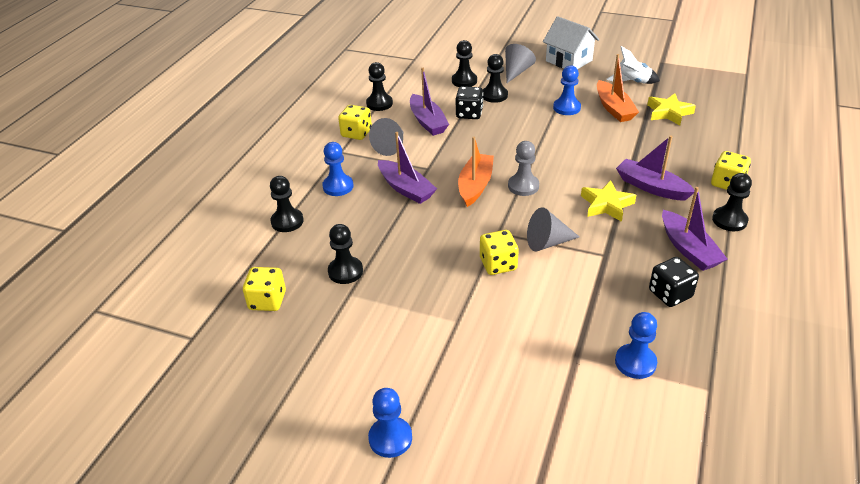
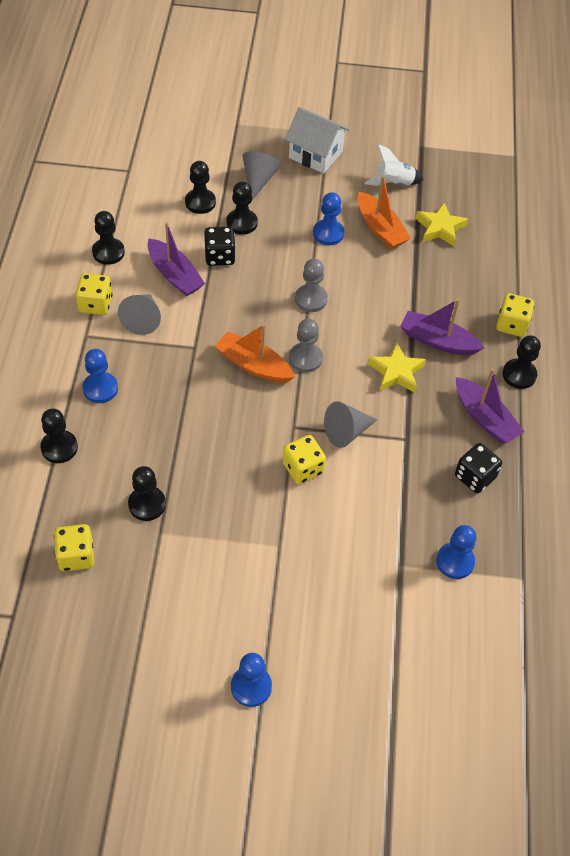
camera: 20 degrees left, 15 degrees up
purple boat [378,132,437,204] -> none
orange boat [458,137,494,207] -> orange boat turned 60 degrees counterclockwise [215,324,295,383]
none -> grey pawn [295,259,328,312]

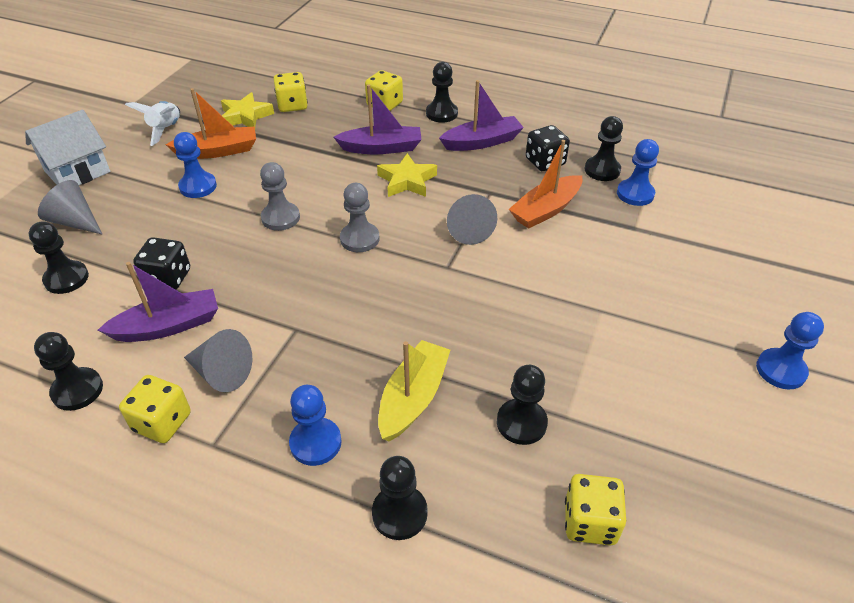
camera: 70 degrees left, 10 degrees down
orange boat [215,324,295,383] -> orange boat moved to [509,140,582,228]
black pawn [226,181,258,235] -> black pawn moved to [585,116,623,181]
yellow dice [283,435,326,484] -> yellow dice moved to [273,72,308,112]
purple boat [400,299,484,355] -> purple boat turned 135 degrees counterclockwise [334,84,422,154]
none -> yellow boat [378,340,450,441]

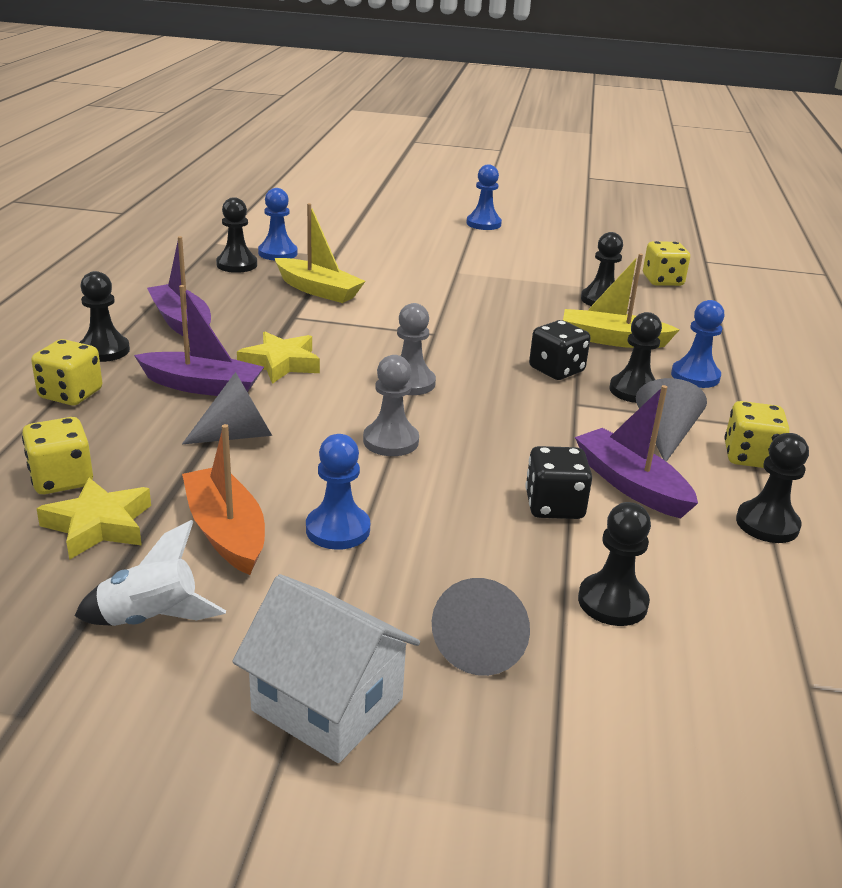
camera: 105 degrees left, 15 degrees down
purple boat [334,84,422,154] -> purple boat turned 120 degrees clockwise [134,285,264,396]
black pawn [372,456,428,540] -> black pawn moved to [609,312,662,403]
grey cone [447,194,497,245] -> grey cone moved to [182,372,272,444]
orange boat [509,140,582,228] -> yellow boat [275,203,366,303]
black dice [526,125,570,171] -> black dice moved to [529,320,590,380]

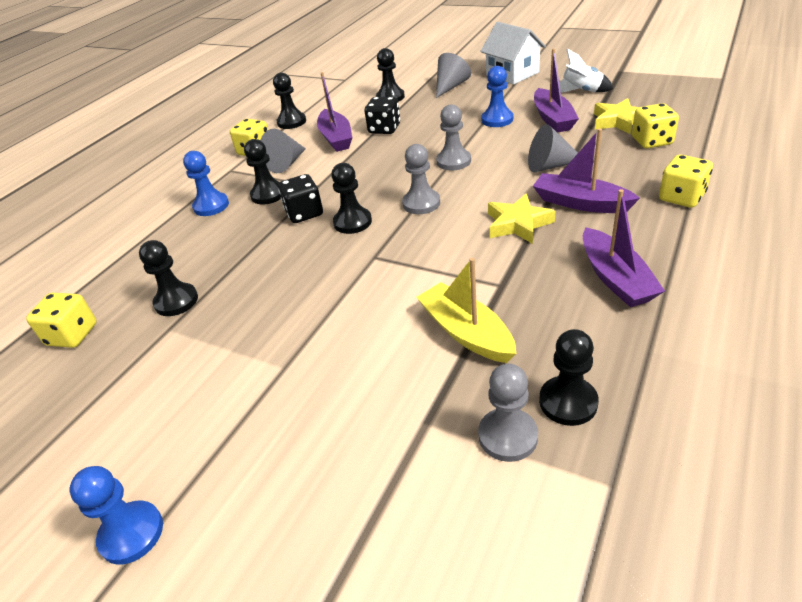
camera: 155 degrees left, 10 degrees up
black pawn [79,271,130,362] -> black pawn moved to [331,163,372,234]
orange boat [182,424,265,575] -> purple boat [534,49,579,133]
blue pawn [258,188,297,261] -> grey pawn [478,363,538,462]
yellow boat [563,254,680,348] -> none

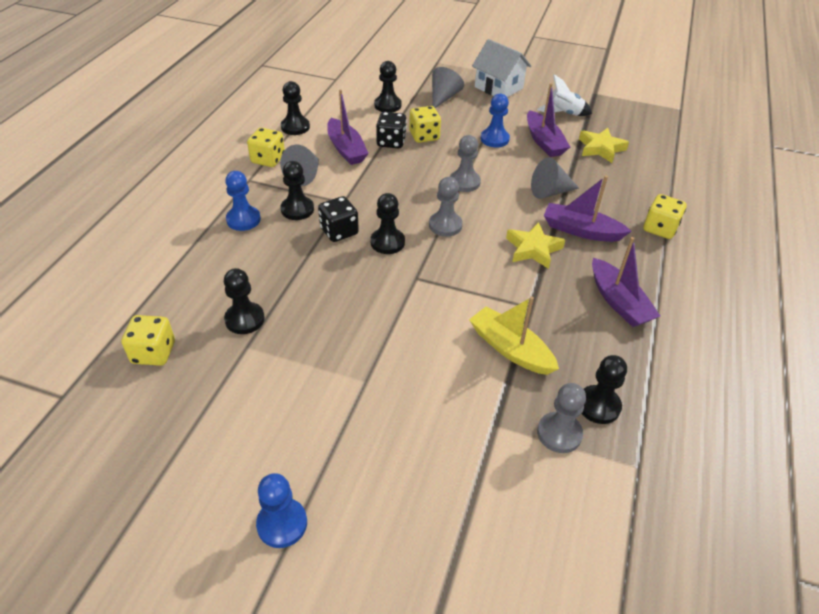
camera: 15 degrees left, 5 degrees up
yellow dice [632,103,679,149] -> yellow dice moved to [409,106,441,143]

